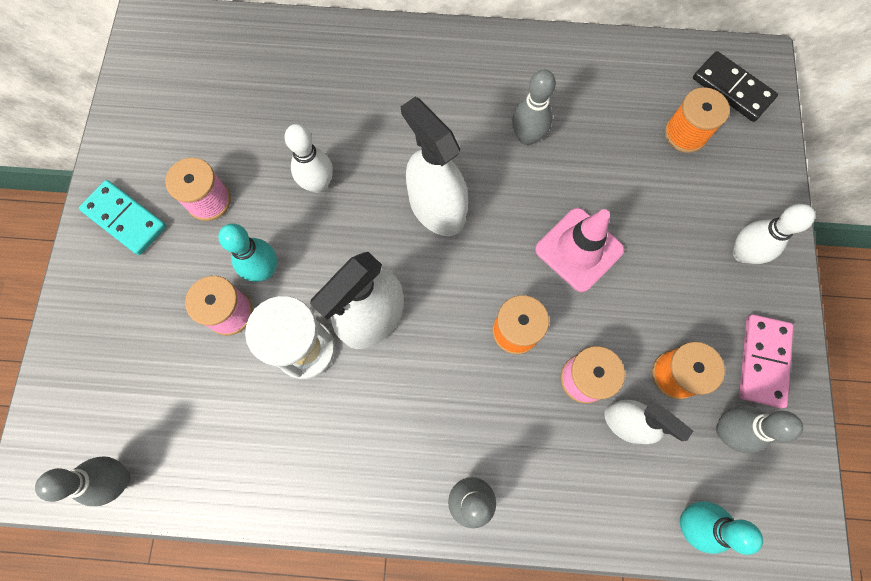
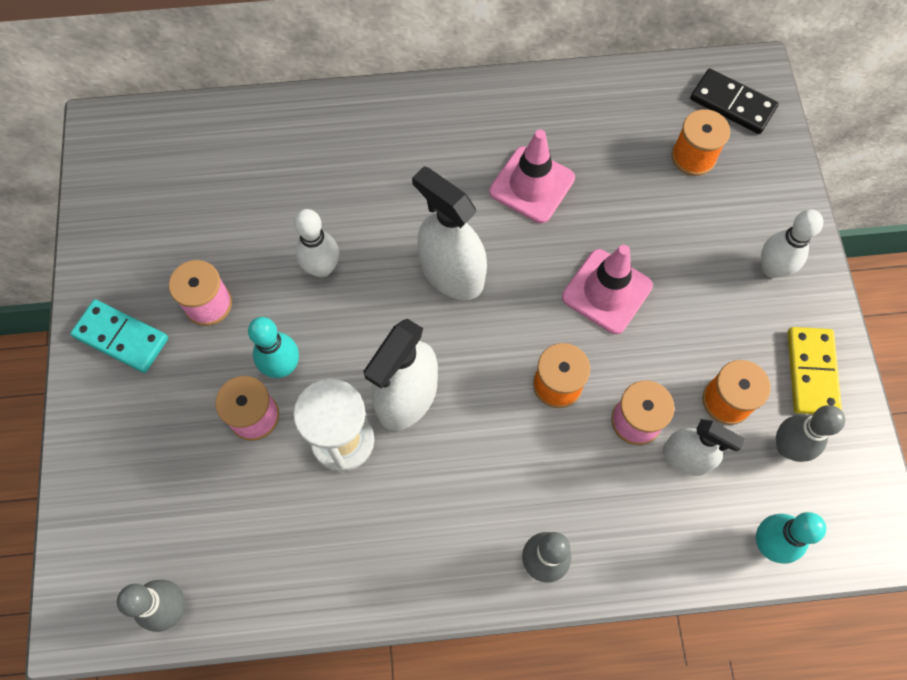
camera: 10 degrees left, 5 degrees down
grey bowling pin [512,70,556,145] -> pink traffic cone [489,129,575,223]
pink domino [739,314,793,408] -> yellow domino [787,327,842,414]

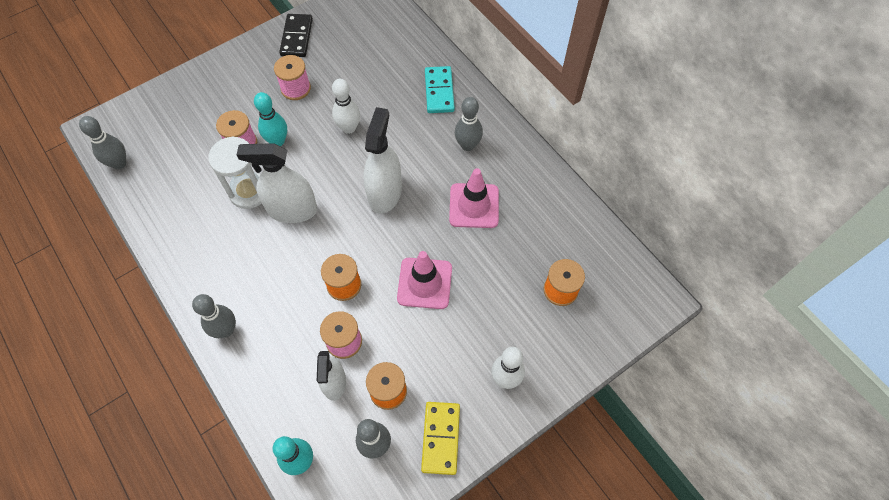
camera: 60 degrees right, 5 degrees down
turquoise domino [70,300,168,373] -> turquoise domino moved to [425,66,455,113]
black domino [690,68,779,134] -> black domino moved to [279,14,313,57]
yellow domino [787,327,842,414] -> yellow domino turned 60 degrees counterclockwise [421,402,460,475]
none -> grey bowling pin [455,97,483,151]

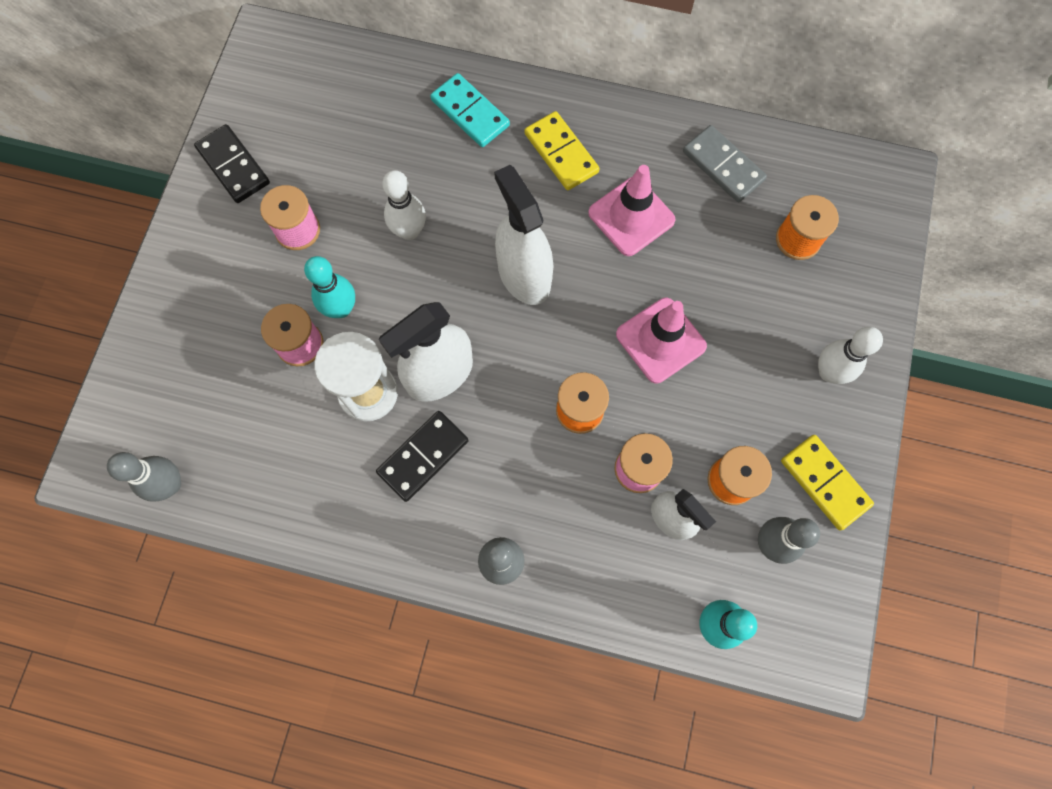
camera: 40 degrees left, 10 degrees up
grey bowling pin [455,97,483,151] -> yellow domino [525,111,600,190]
none -> black domino [376,411,469,502]
none -> grey domino [683,125,767,202]

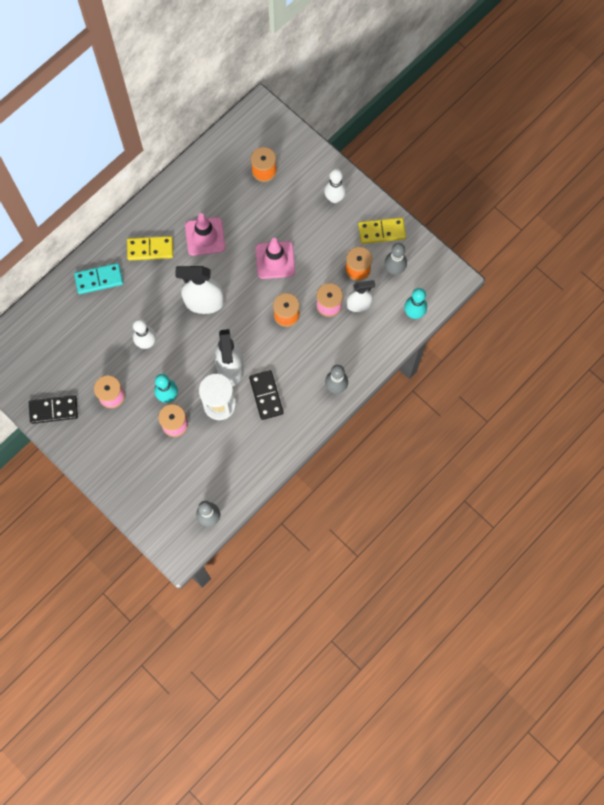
camera: 60 degrees left, 0 degrees up
grey domino [683,125,767,202] -> none

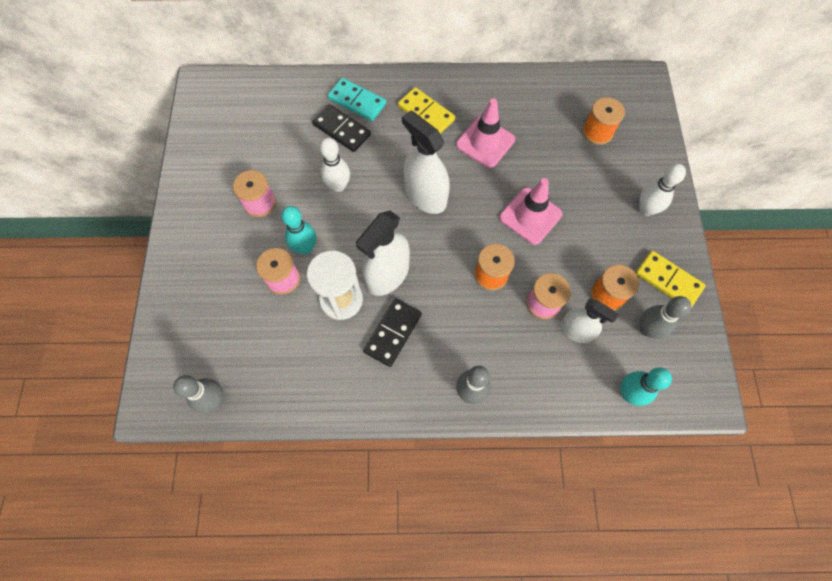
camera: 45 degrees right, 5 degrees down
black domino [29,395,78,424] -> black domino moved to [312,104,371,152]

